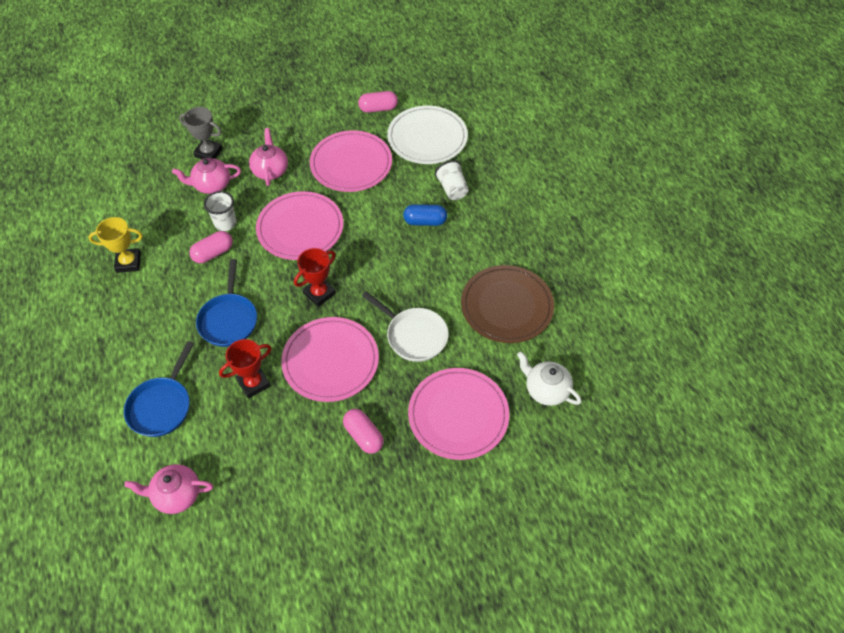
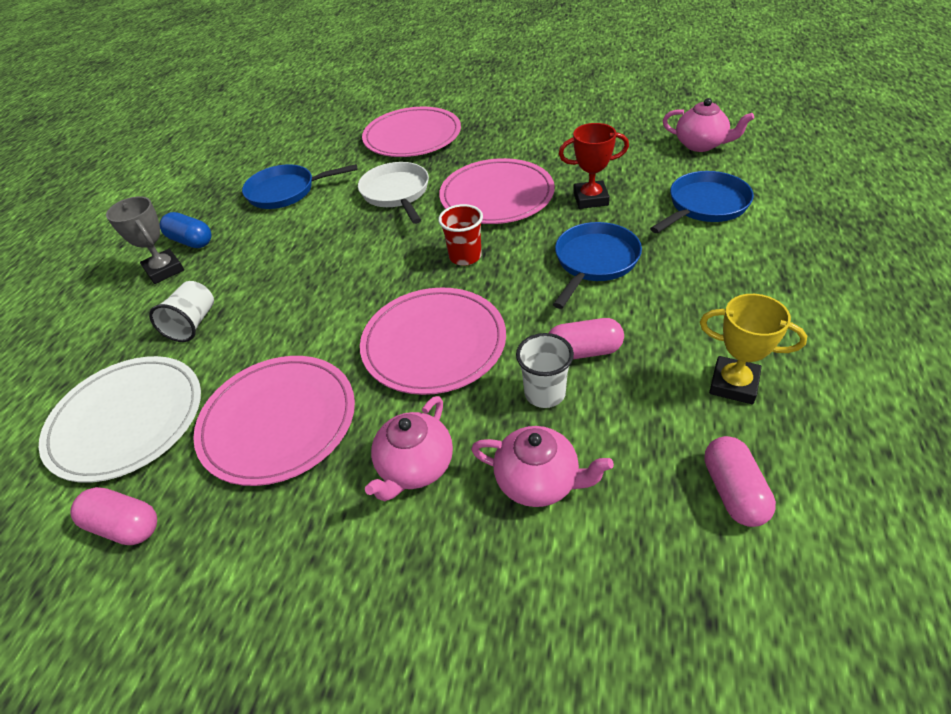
camera: 145 degrees left, 10 degrees down
grey trophy [179,107,223,159] -> grey trophy moved to [106,196,184,284]
red trophy [294,248,336,307] -> red cup [438,204,483,266]
pink capsule [343,409,384,454] -> pink capsule moved to [704,436,776,527]
blue capsule [403,204,447,226] -> blue capsule moved to [160,212,211,248]
brown plate [461,265,554,343] -> blue pan [242,164,358,209]
white teapot [517,352,582,406] -> none

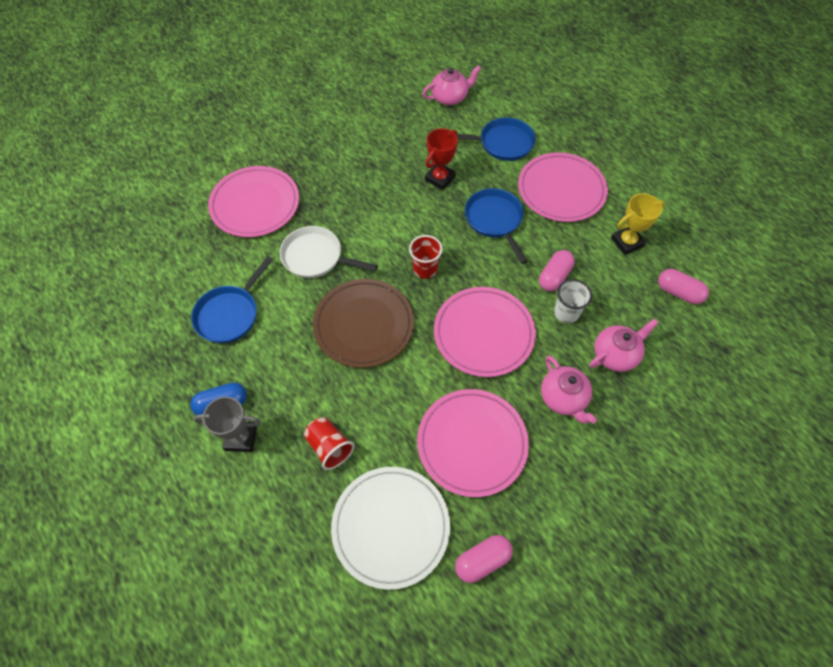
camera: 55 degrees left, 15 degrees up
white cup [149,281,214,342] -> red cup [304,417,354,470]
pink plate [439,158,555,224] -> pink plate moved to [518,152,608,222]
blue pan [650,171,754,233] -> blue pan turned 90 degrees clockwise [457,117,536,161]
none -> brown plate [313,279,414,368]

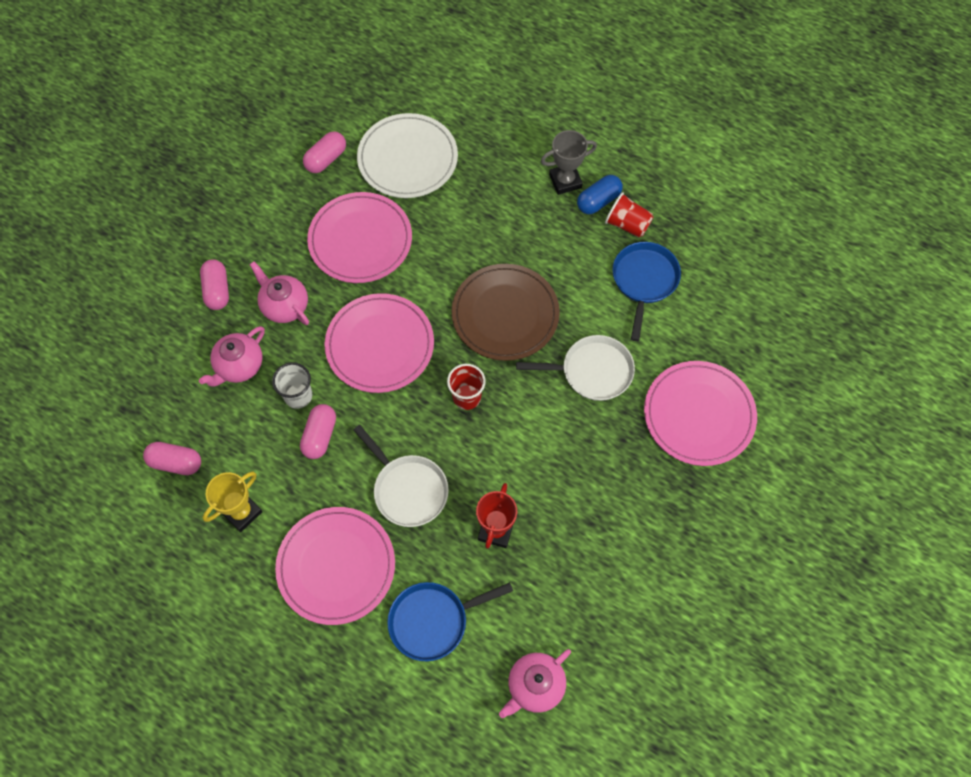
camera: 160 degrees right, 5 degrees up
red cup [304,417,354,470] -> red cup moved to [605,192,654,238]
blue pan [465,188,528,264] -> white pan [353,425,449,527]
none -> pink capsule [200,259,229,310]

